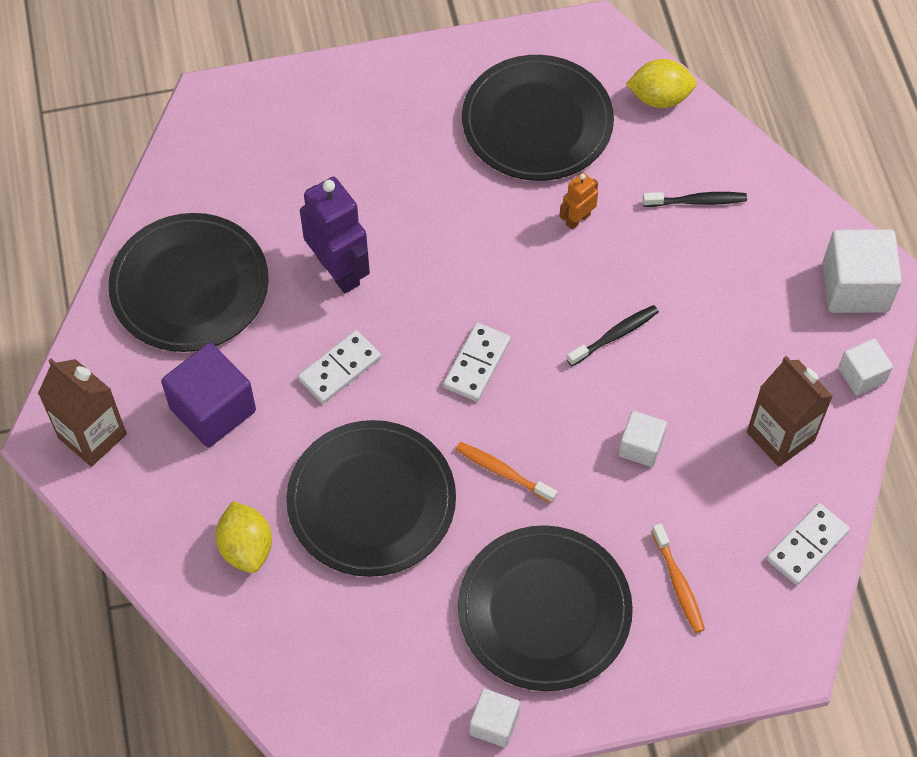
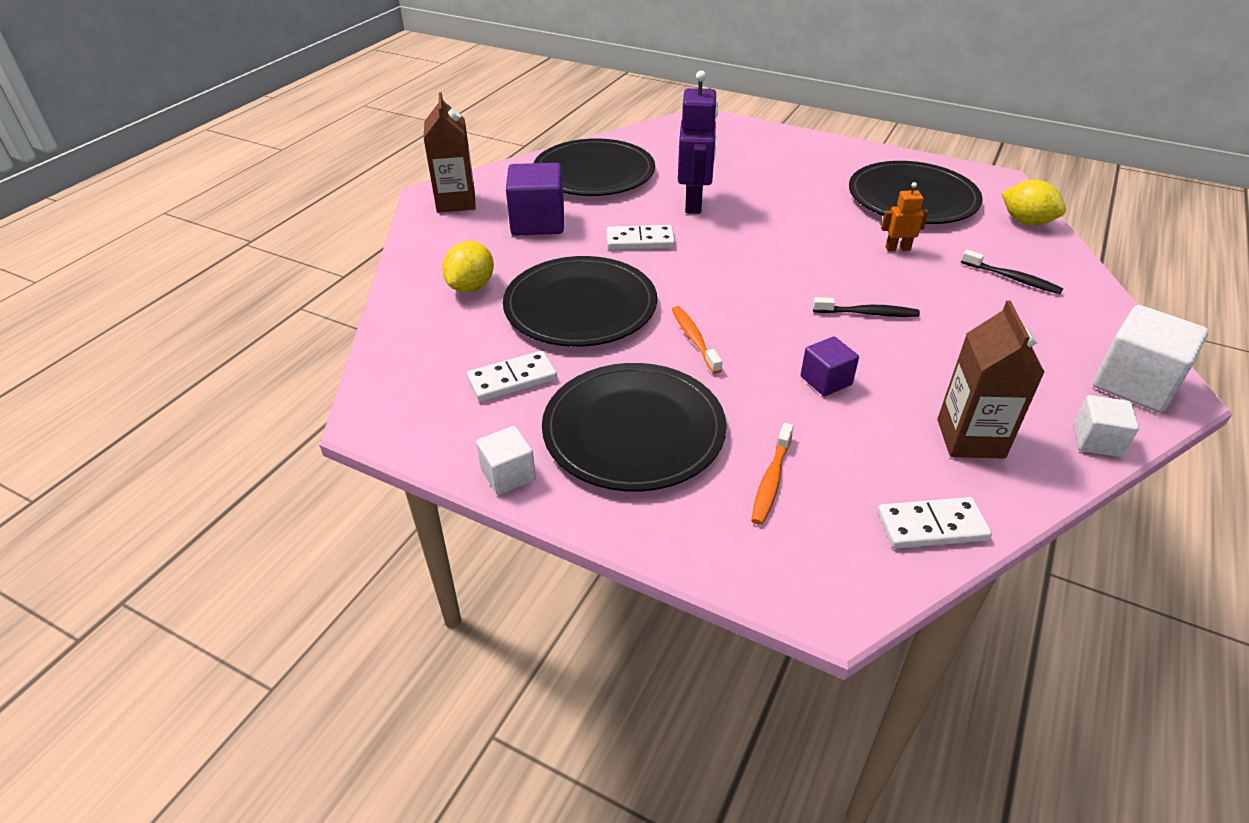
camera: 40 degrees right, 20 degrees down
white domino [443,323,511,401] -> white domino moved to [467,351,557,402]
white cube [619,411,667,467] -> purple cube [801,337,859,396]

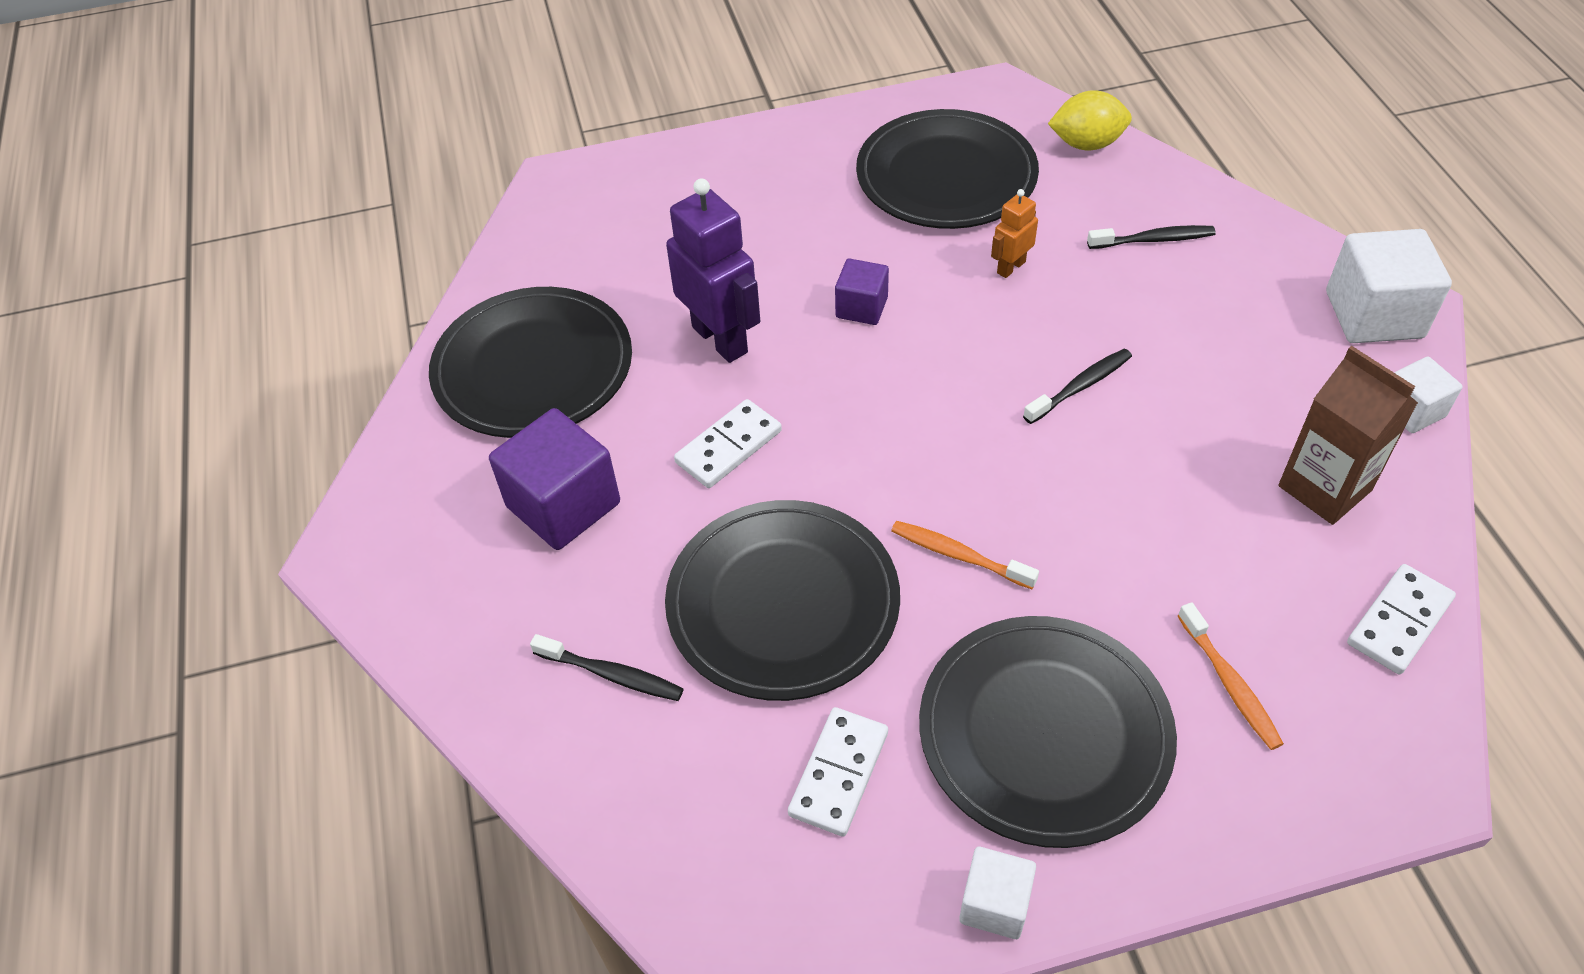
camera: 40 degrees left, 10 degrees up
brown carton [424,92,476,213] -> none
yellow lemon [442,241,494,292] -> black toothbrush [530,634,683,701]
purple cube [801,337,859,396] -> purple cube moved to [835,258,889,325]

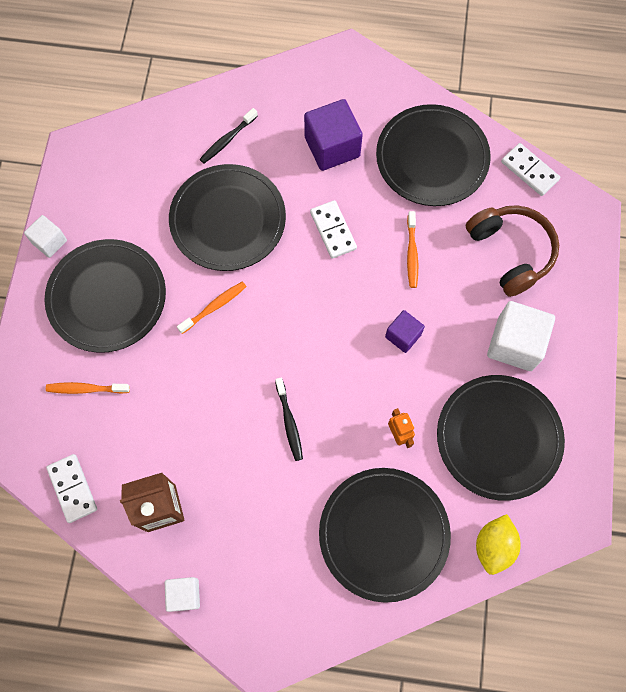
camera: 110 degrees right, 20 degrees up
purple robot [666,178,760,363] -> orange toothbrush [407,211,418,288]
white domino [788,707,888,837] -> white domino moved to [501,143,560,196]
black toothbrush [1087,225,1216,249] -> black plate [319,468,451,603]
white cube [1326,229,1452,343] -> white cube moved to [487,301,555,371]
none -> brown headphones [466,205,559,297]

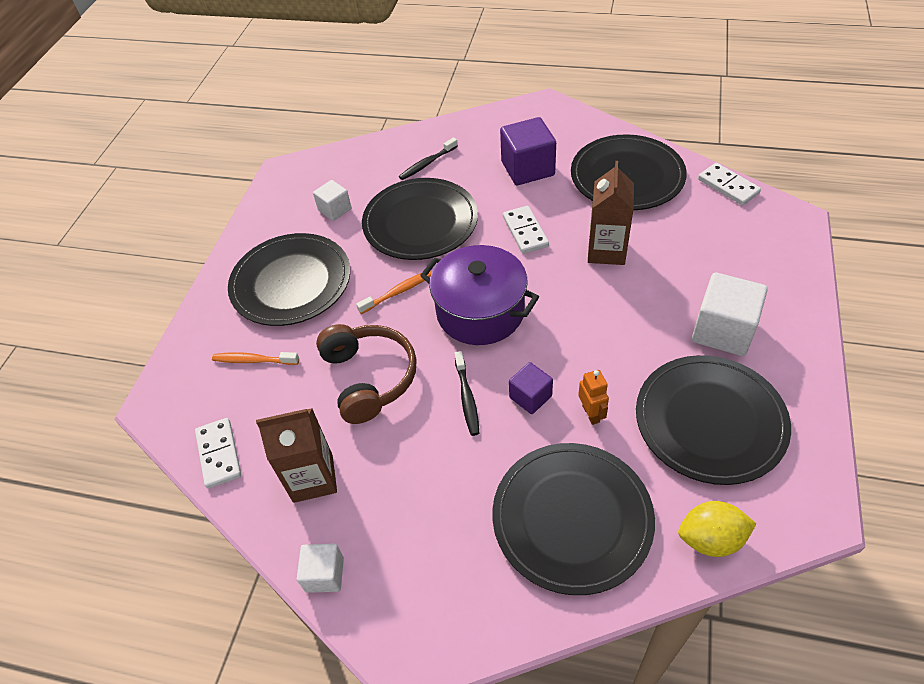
camera: 10 degrees right, 20 degrees down
white cube [24,215,67,258] -> white cube moved to [313,180,352,221]
purple cube [385,310,425,353] -> purple cube moved to [509,362,553,414]
orange toothbrush [407,211,418,288] -> brown carton [588,161,634,265]
brown headphones [466,205,559,297] -> brown headphones moved to [316,324,417,424]
yellow lemon [476,514,521,575] -> yellow lemon turned 60 degrees clockwise [678,501,756,557]
none -> purple pot [420,245,539,345]

